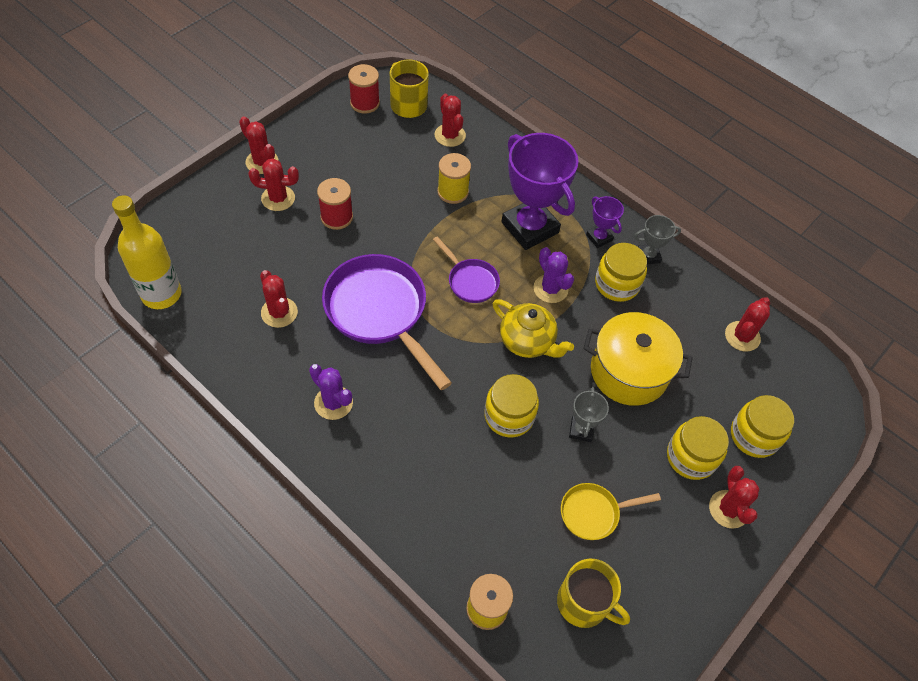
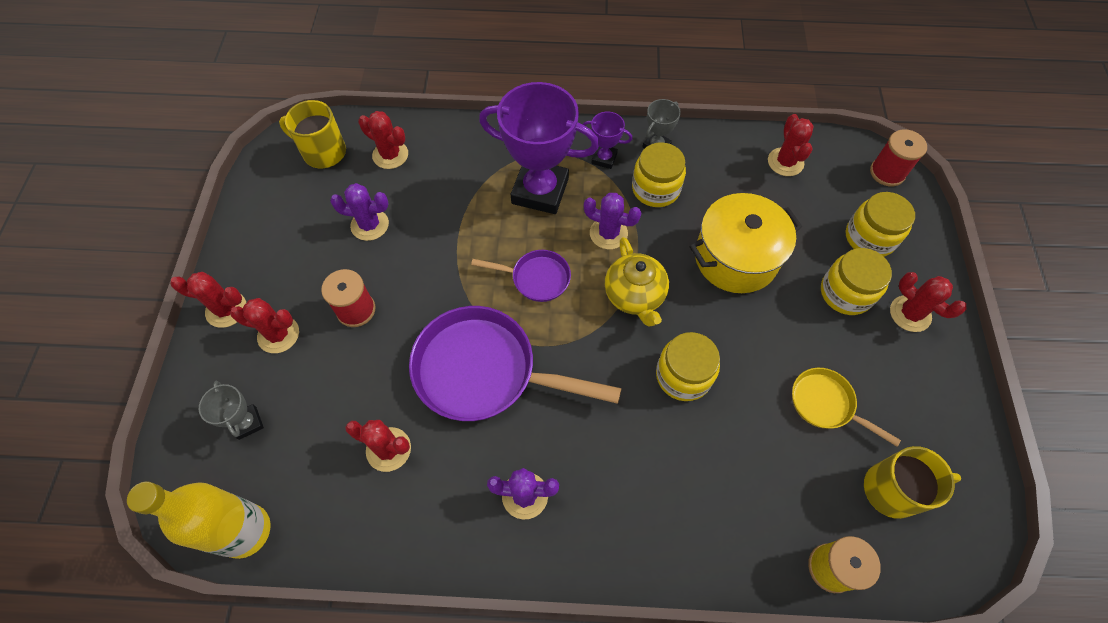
camera: 35 degrees left, 5 degrees up
red cactus [248,158,299,211] -> red cactus turned 45 degrees clockwise [230,298,299,353]
red spool [348,64,380,114] -> red spool moved to [870,129,927,186]
yellow spool [437,153,471,204] -> none
yellow teapot [493,299,574,358] -> yellow teapot turned 75 degrees clockwise [605,237,669,327]
yellow pan [561,483,661,540] -> yellow pan turned 90 degrees clockwise [792,368,901,447]
grey trophy [569,387,609,442] -> grey trophy moved to [199,381,264,440]
none -> purple cactus [330,183,389,241]

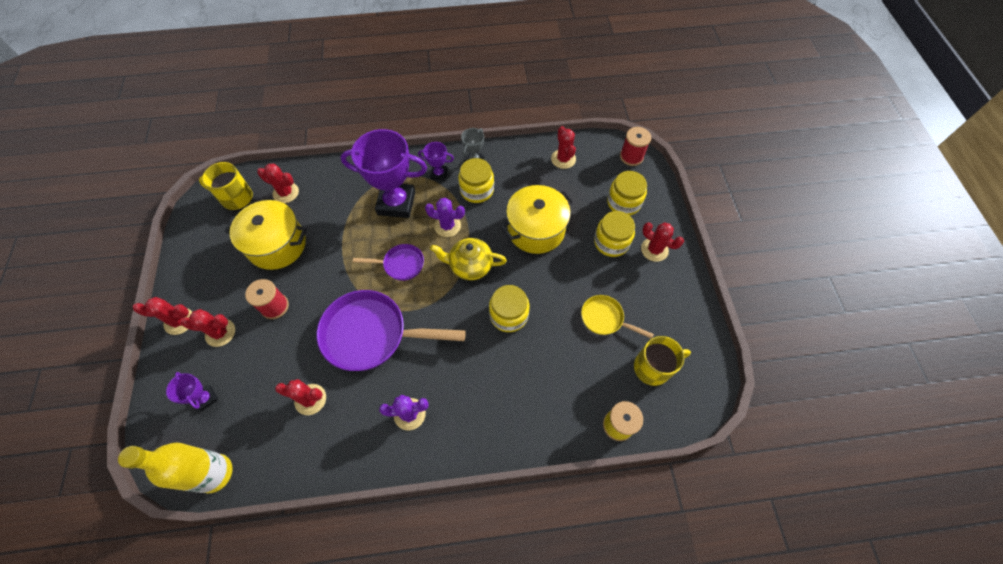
camera: 10 degrees left, 0 degrees up
grey trophy [199,381,264,440] -> purple trophy [166,372,218,411]
purple cactus [330,183,389,241] -> yellow pot [224,200,307,270]
yellow teapot [605,237,669,327] -> yellow teapot turned 120 degrees clockwise [430,238,507,280]

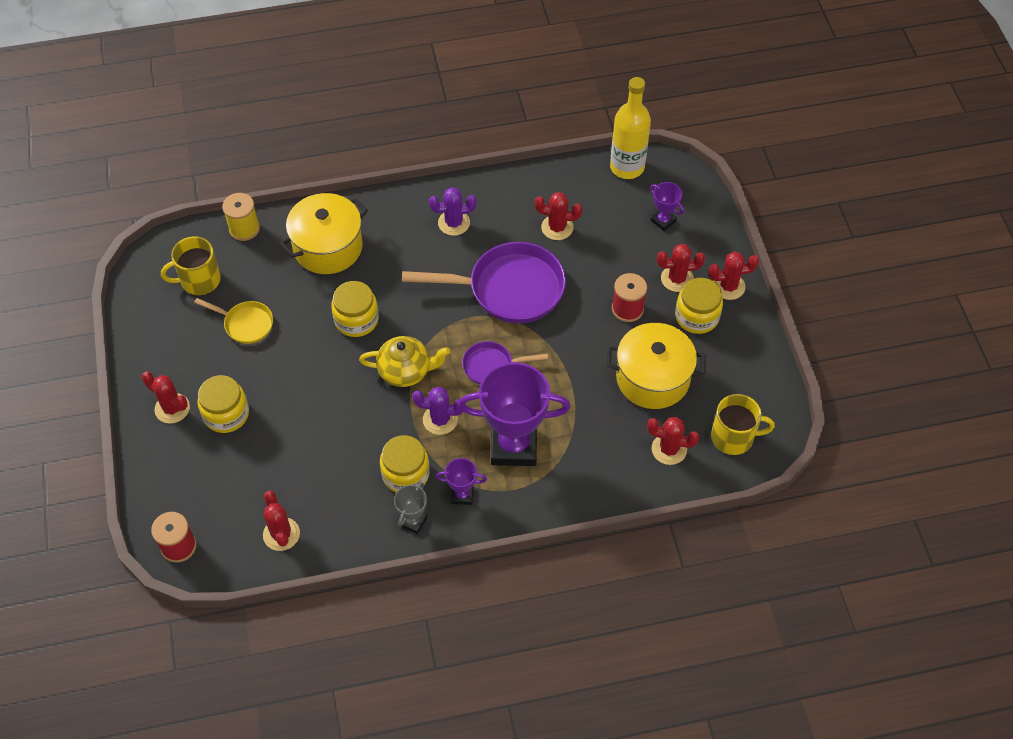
camera: 175 degrees right, 5 degrees down
yellow pot [501,185,575,254] -> yellow pot moved to [280,193,368,274]
yellow jar [607,171,647,216] -> yellow jar moved to [675,278,723,334]

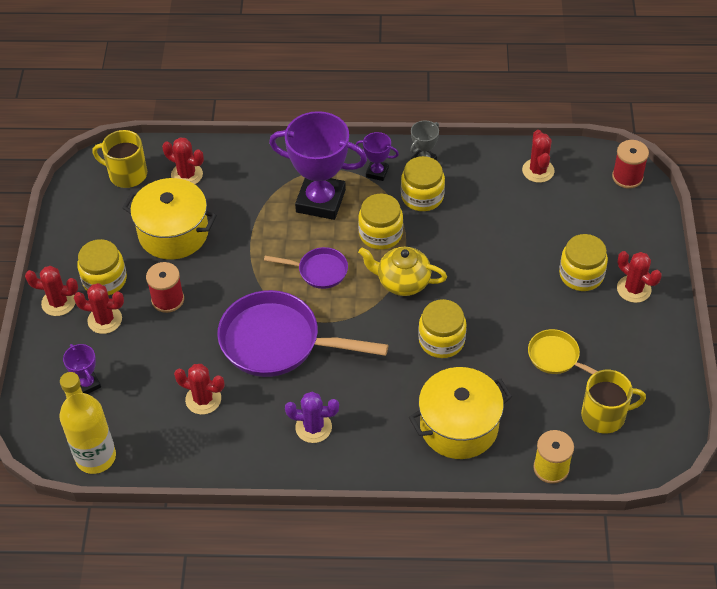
camera: 165 degrees left, 5 degrees down
purple cactus [412,386,463,435] -> yellow jar [358,194,403,250]

